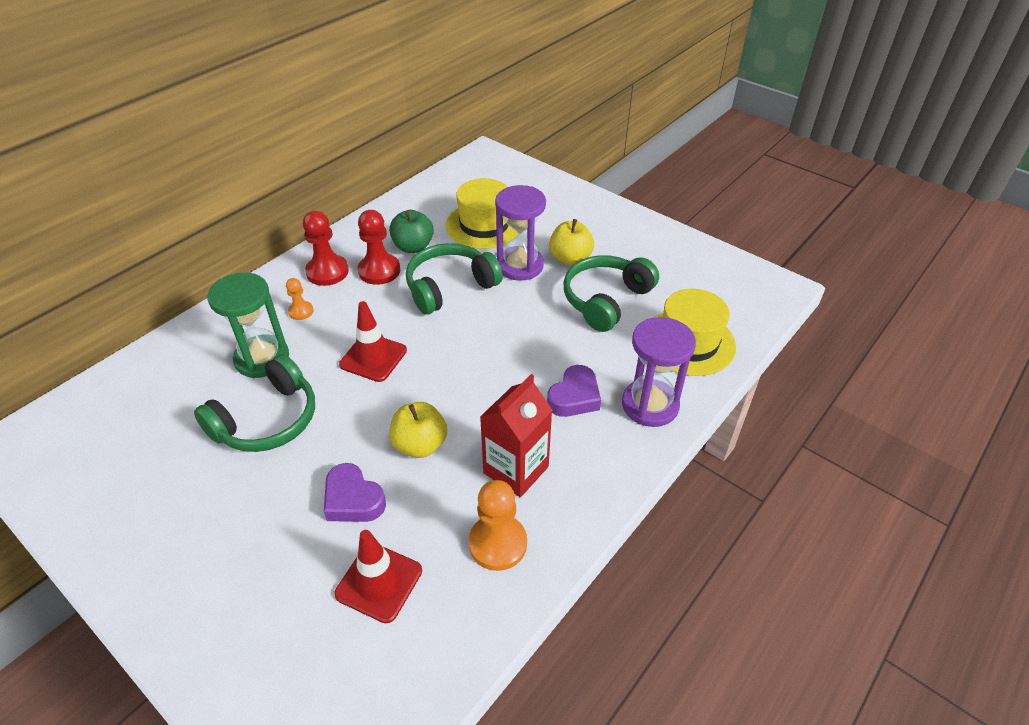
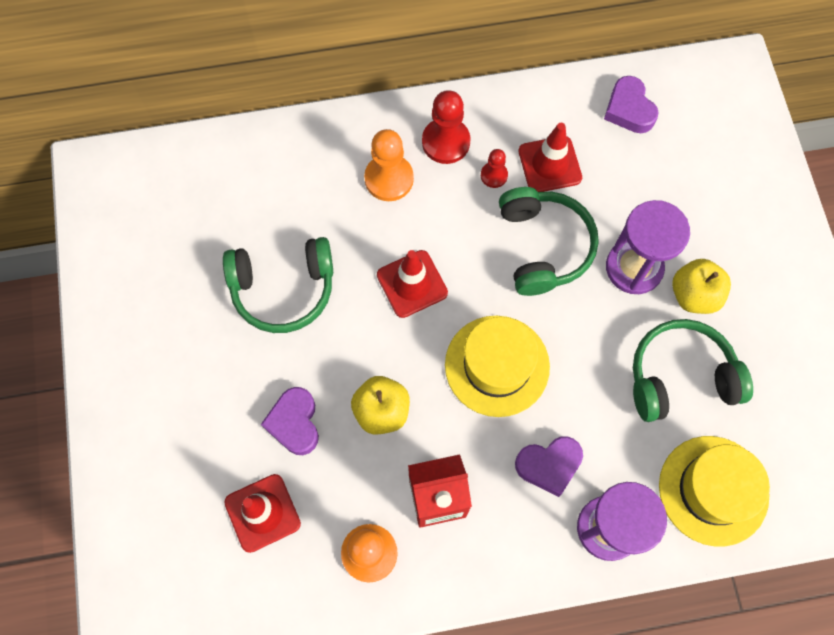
camera: 40 degrees right, 25 degrees up
green hourglass [207,273,289,378] -> none
orange pawn [286,278,314,320] -> orange pawn [364,129,414,201], size x1.80
red pawn [358,210,400,285] -> red pawn [481,149,508,188], size x0.56
green apple [389,210,434,253] -> red traffic cone [519,123,582,192]
green headphones [406,243,503,314] -> green headphones turned 75 degrees clockwise [499,187,599,296]
yellow hat [446,178,517,249] -> yellow hat moved to [445,316,550,417]
none -> purple heart [604,76,659,133]

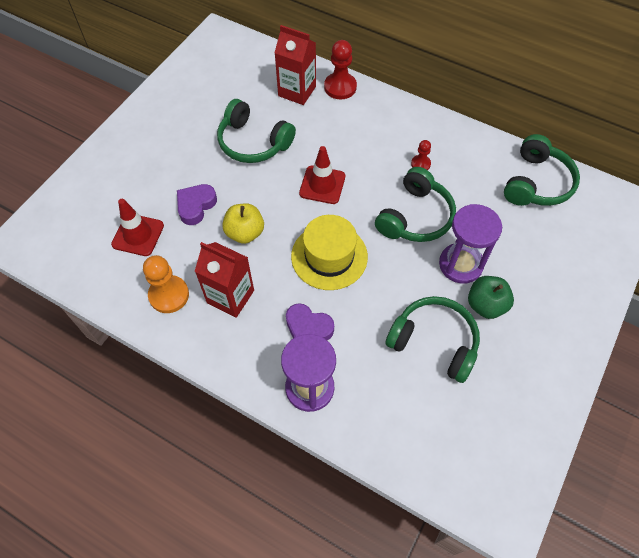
camera: 40 degrees right, 10 degrees down
orange pawn [364,129,414,201] -> none
red pawn [422,90,471,164] -> red pawn moved to [324,40,357,99]
red traffic cone [519,123,582,192] -> none
purple heart [604,76,659,133] -> green headphones [504,134,580,206]
yellow hat [659,436,770,546] -> none
yellow apple [672,259,731,314] -> green apple [468,276,514,319]
none -> red carton [274,25,316,105]

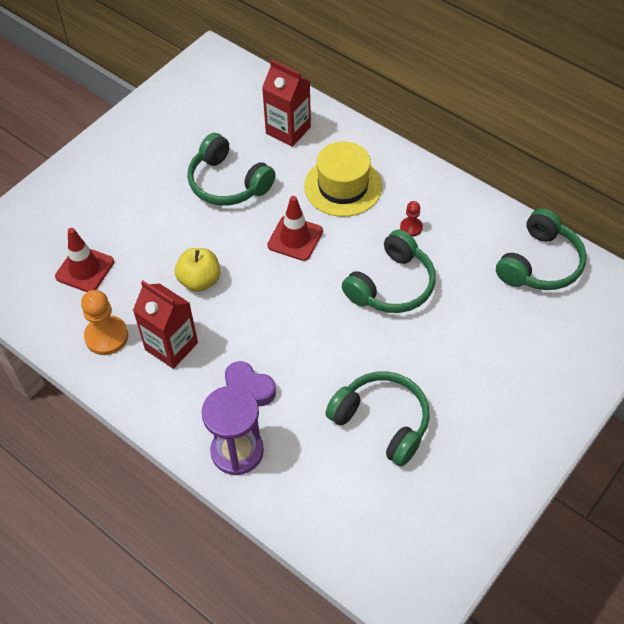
camera: 10 degrees right, 5 degrees down
purple heart [177,184,217,225] -> none
yellow hat [291,215,368,290] -> yellow hat moved to [304,141,382,217]
red pawn [324,40,357,99] -> none
purple hourglass [439,204,502,284] -> none
green apple [468,276,514,319] -> none

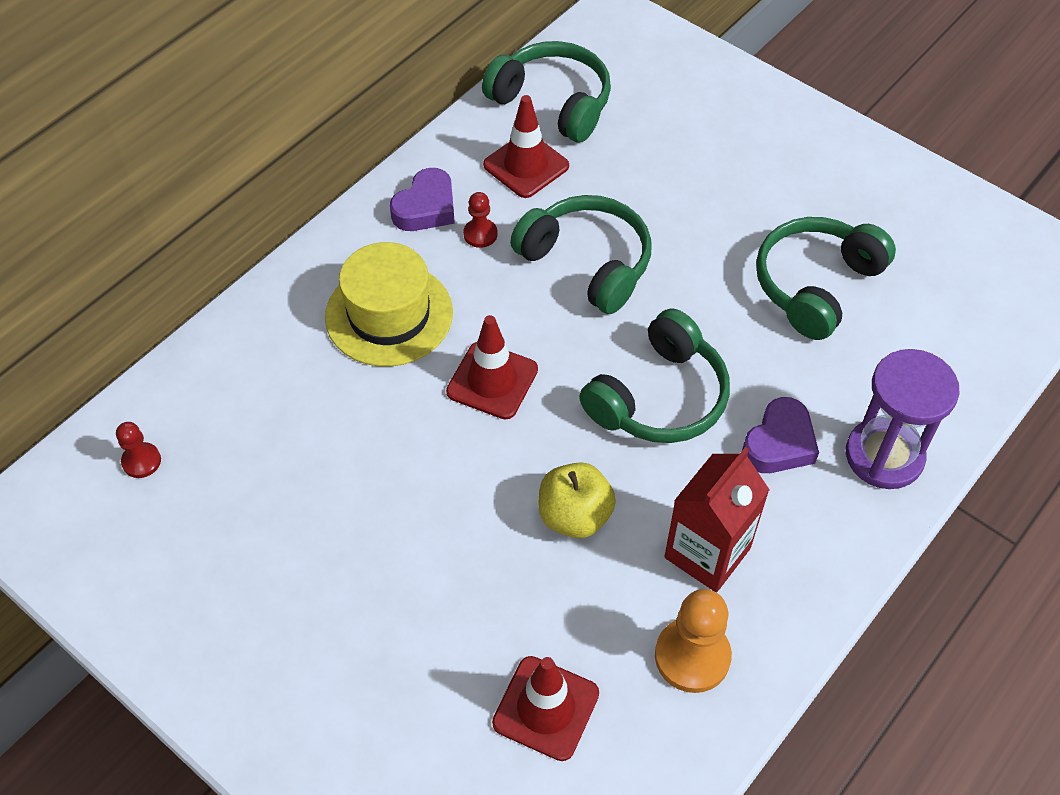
camera: 90 degrees left, 0 degrees up
green headphones [187,133,276,206] -> green headphones moved to [579,308,730,443]
red carton [262,60,311,147] -> none
none -> red pawn [116,422,161,478]
none -> purple heart [390,168,455,231]
none -> red traffic cone [483,95,569,198]

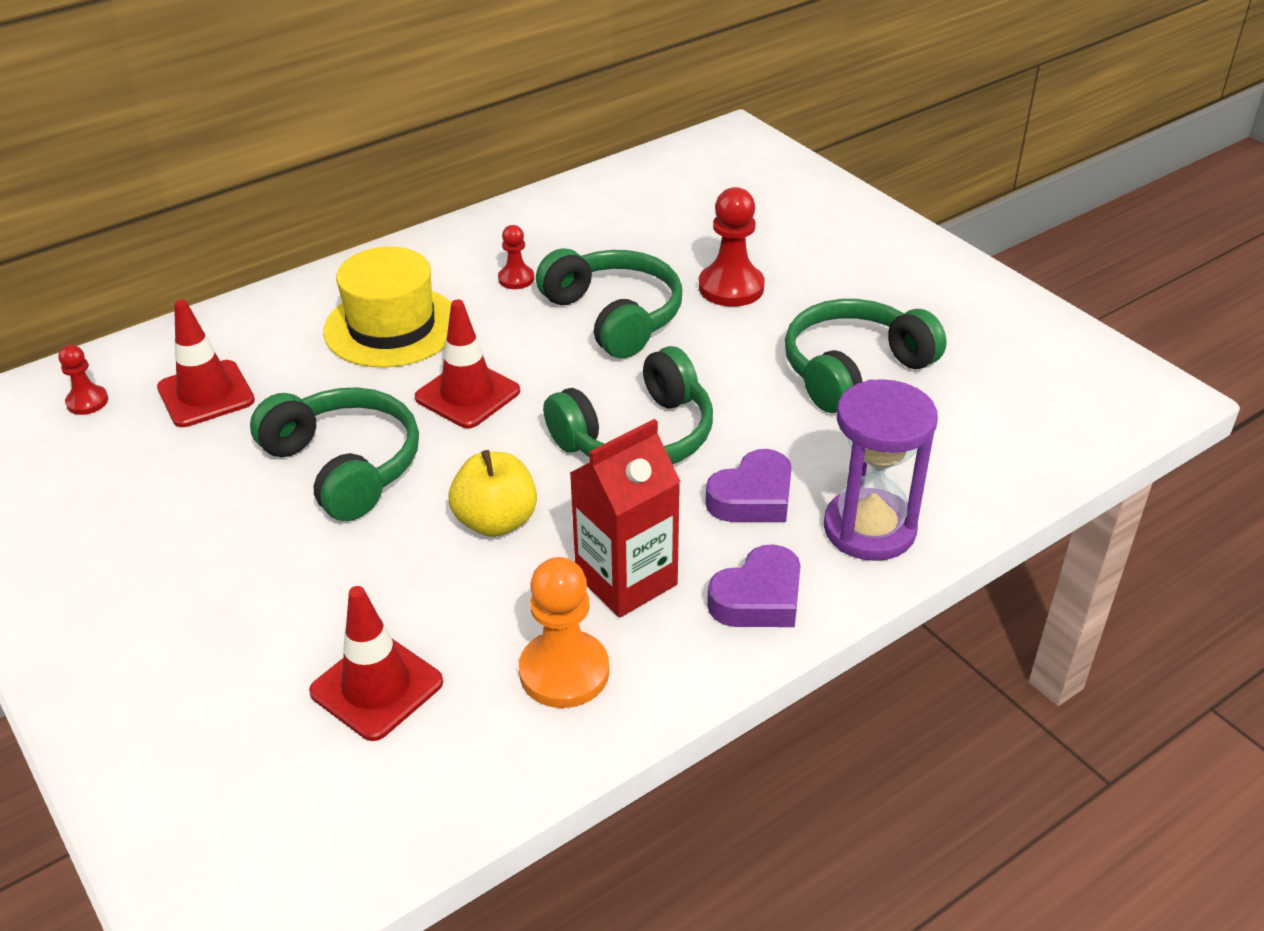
camera: 15 degrees right, 15 degrees down
purple heart [390,168,455,231] -> purple heart moved to [707,544,801,627]
green headphones [482,41,611,142] -> green headphones moved to [250,387,419,521]
red traffic cone [483,95,569,198] -> red traffic cone moved to [157,300,255,427]
none -> red pawn [699,187,765,307]

